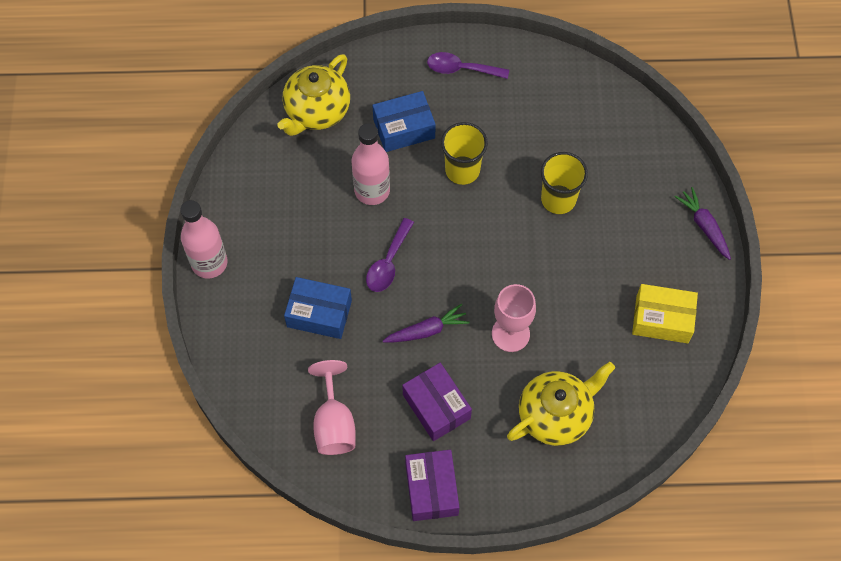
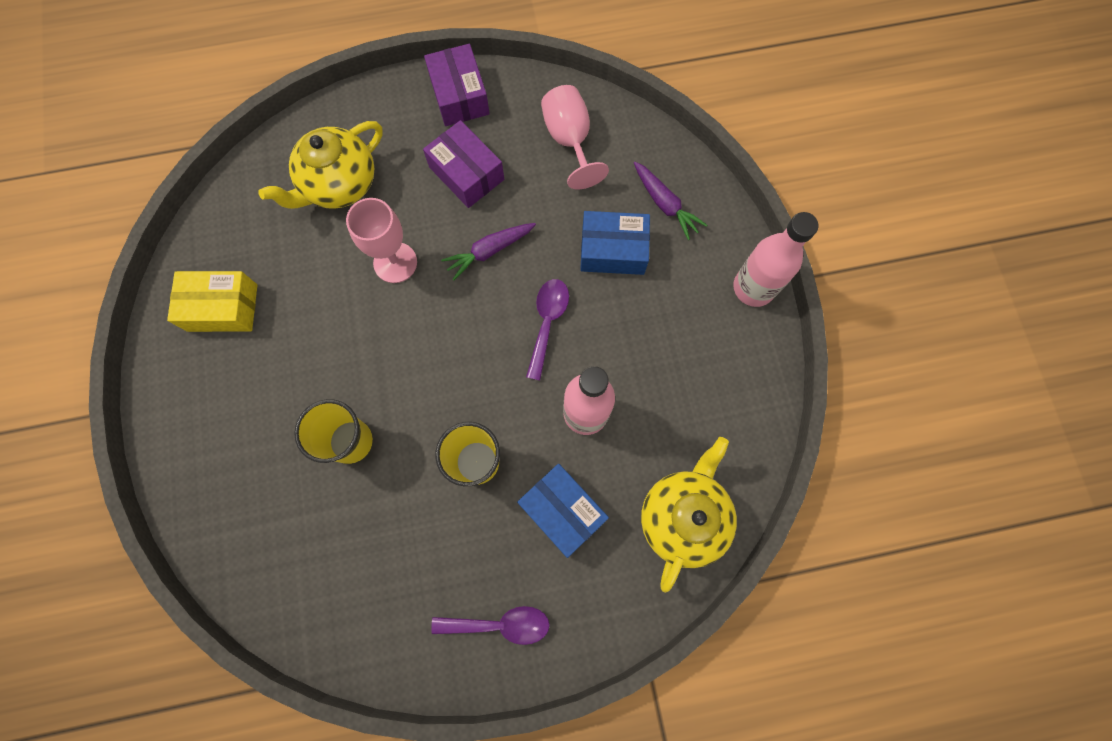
camera: 170 degrees right, 10 degrees up
blue box [372,91,436,152] -> blue box turned 75 degrees clockwise [517,464,609,558]
purple carrot [675,187,731,260] -> purple carrot moved to [634,162,707,240]

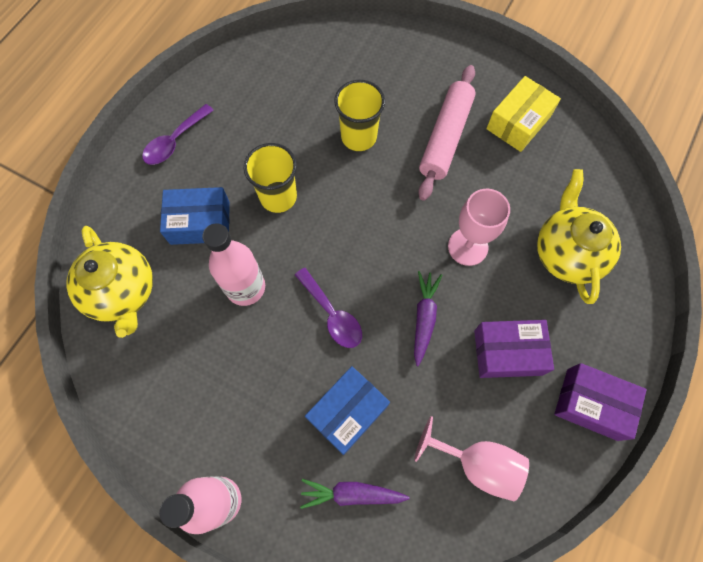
camera: 130 degrees right, 5 degrees down
none -> pink rolling pin [418,65,476,201]

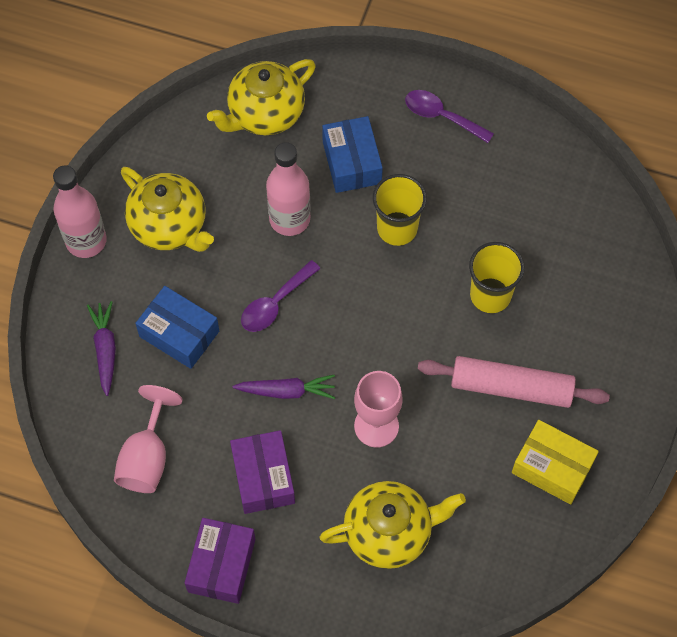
camera: 80 degrees right, 5 degrees down
none -> yellow teapot [121,167,214,252]

